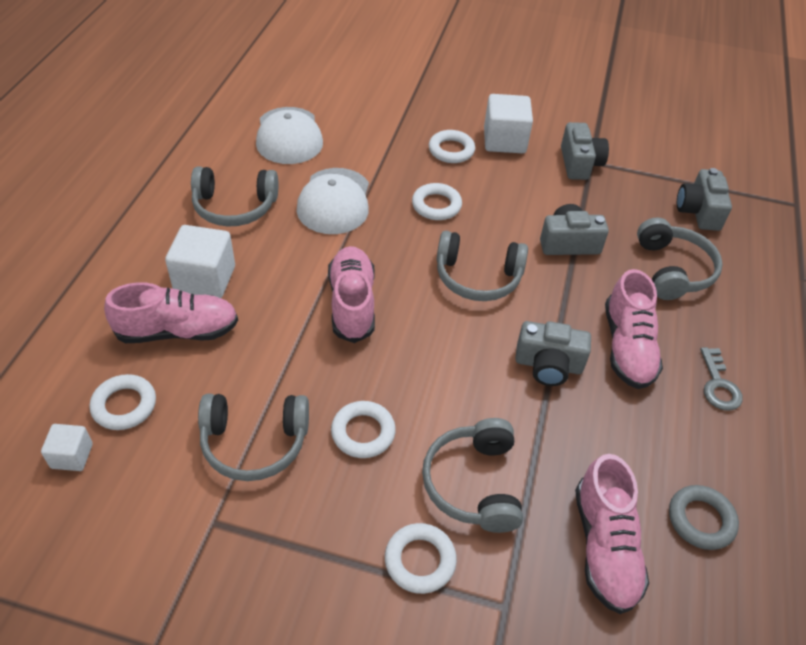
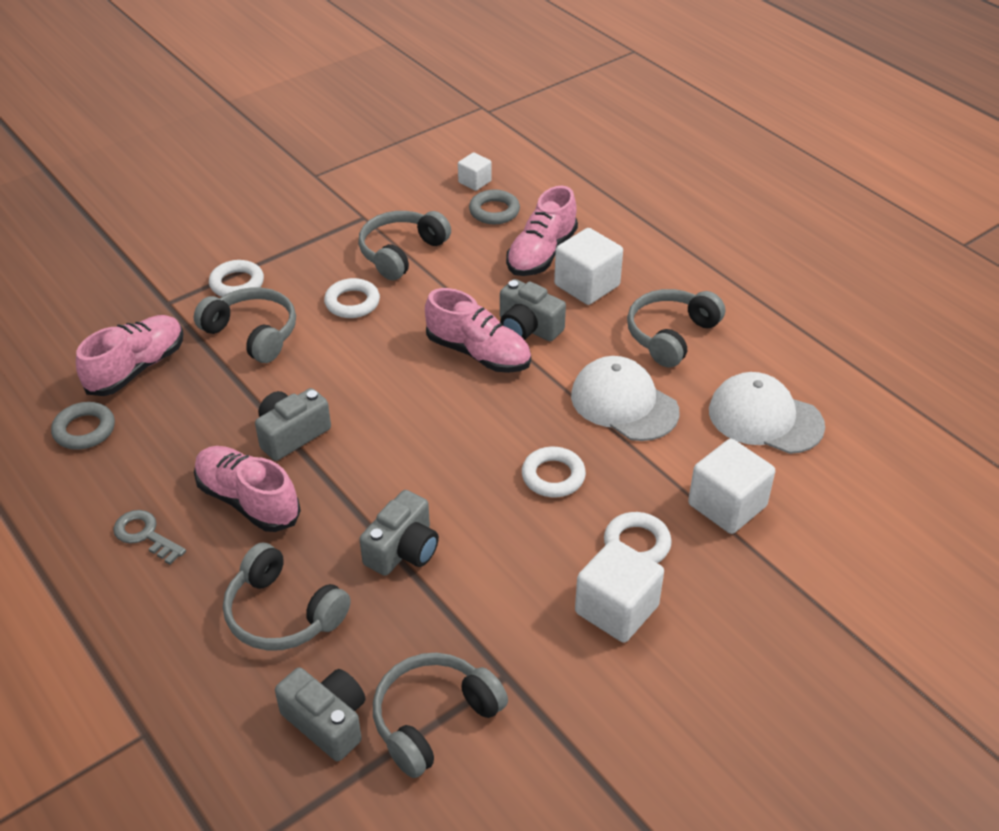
camera: 130 degrees right, 5 degrees down
white ring [90,374,156,430] -> grey ring [469,189,520,224]
grey headphones [437,231,528,301] -> grey headphones moved to [373,653,508,778]
grey camera [561,122,609,180] -> grey camera moved to [500,279,566,341]
pink shoe [575,454,649,614] -> pink shoe turned 90 degrees clockwise [76,315,184,396]
none -> white cube [688,439,775,534]

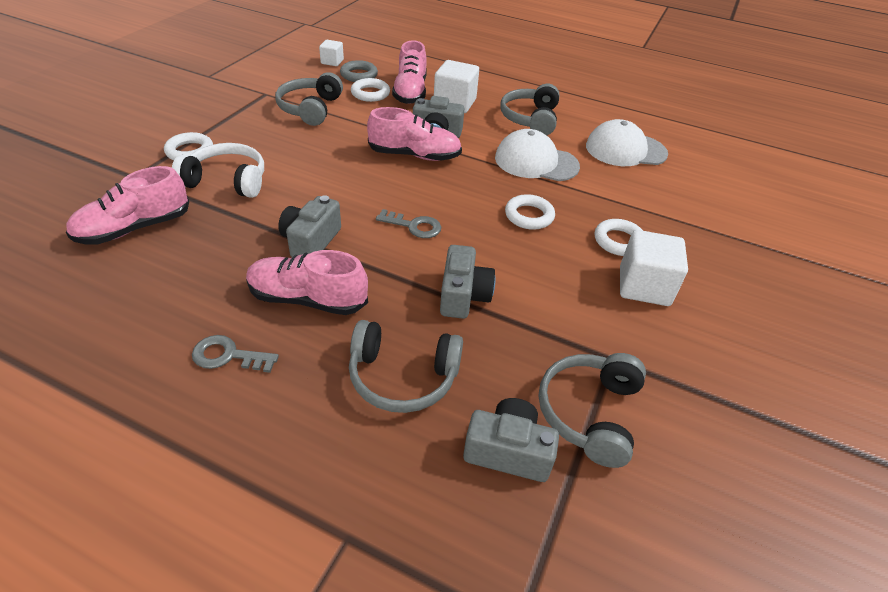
camera: 30 degrees left, 0 degrees up
grey ring [51,402,115,450] -> none
pink shoe [76,315,184,396] -> pink shoe turned 135 degrees counterclockwise [66,166,189,244]
grey headphones [194,287,296,363] -> white headphones [172,143,264,198]
white ring [324,278,380,318] -> white ring moved to [351,78,390,102]
white cube [688,439,775,534] -> none
none -> grey key [376,209,441,238]

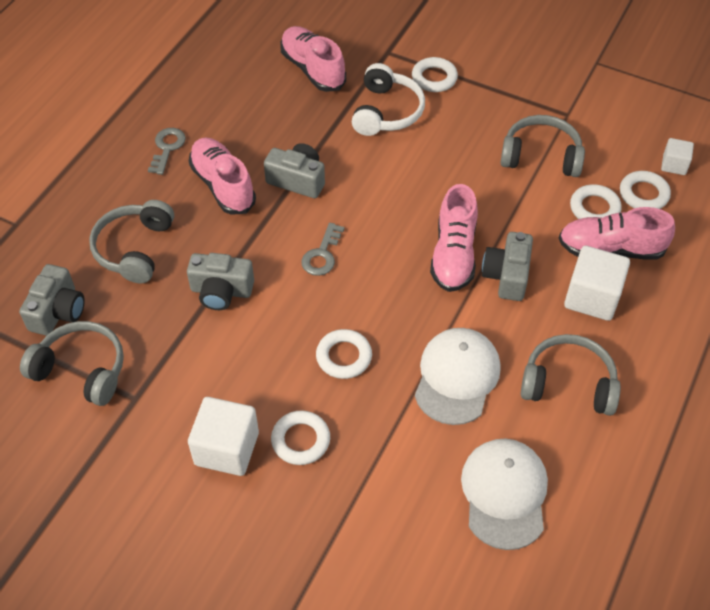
camera: 95 degrees right, 10 degrees up
pink shoe [246,250,368,315] -> pink shoe turned 45 degrees counterclockwise [189,137,256,215]
grey ring [340,60,378,82] -> white ring [620,171,671,209]

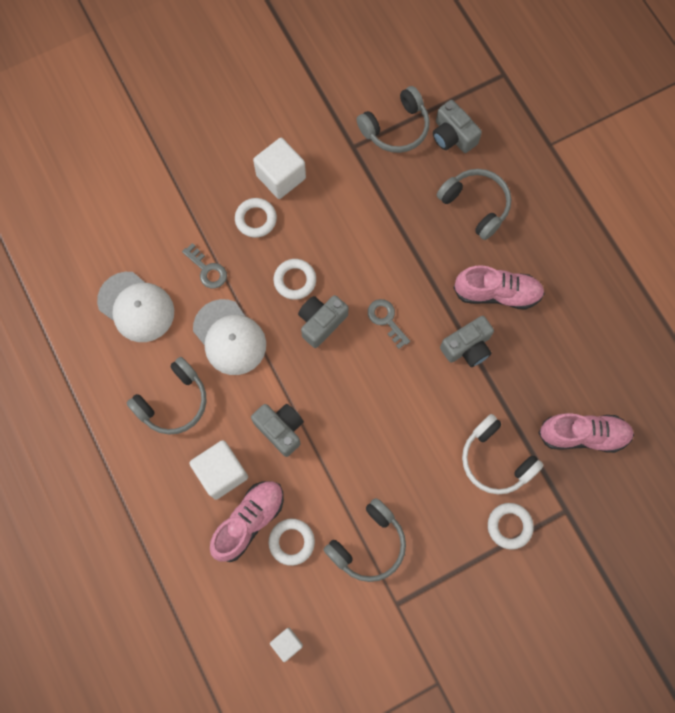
camera: 125 degrees right, 20 degrees up
grey key [148,128,186,175] -> grey key moved to [182,243,227,289]
grey camera [187,253,254,310] -> grey camera moved to [298,295,348,348]
pink shoe [430,184,478,292] -> none
white ring [620,171,671,209] -> none

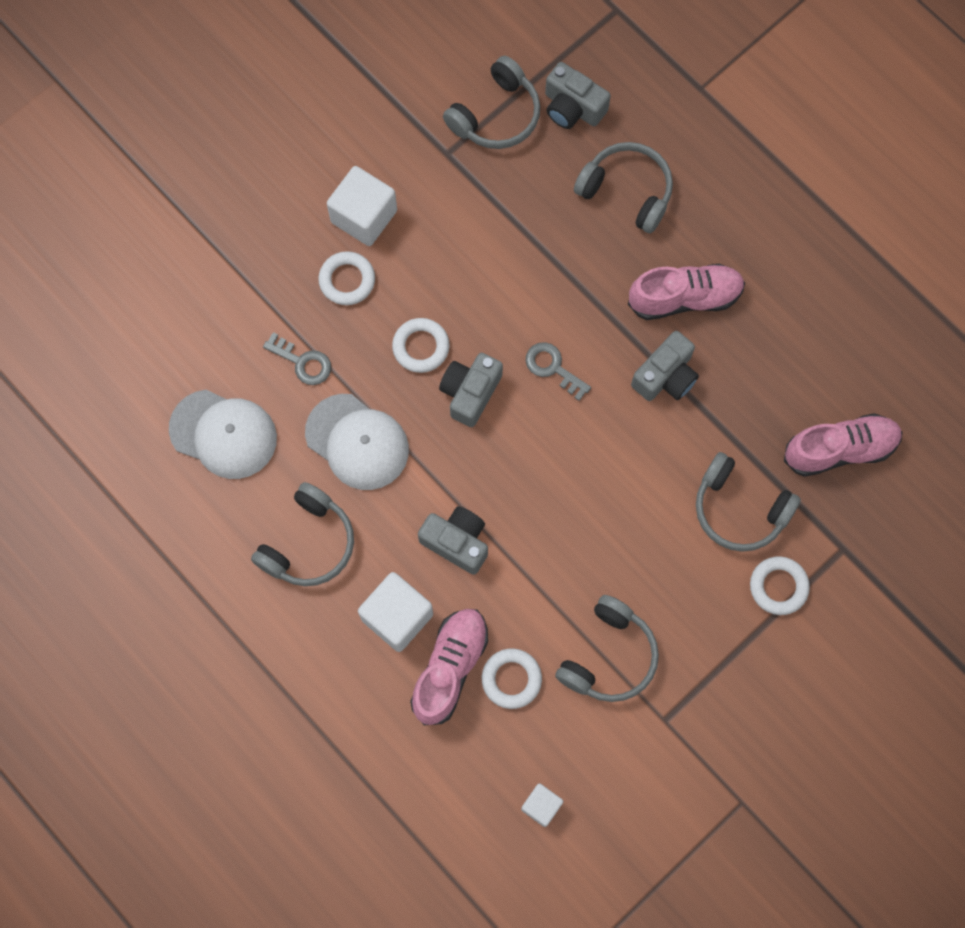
camera: 15 degrees left, 0 degrees up
white headphones [462,414,543,494] -> grey headphones [696,452,801,552]

